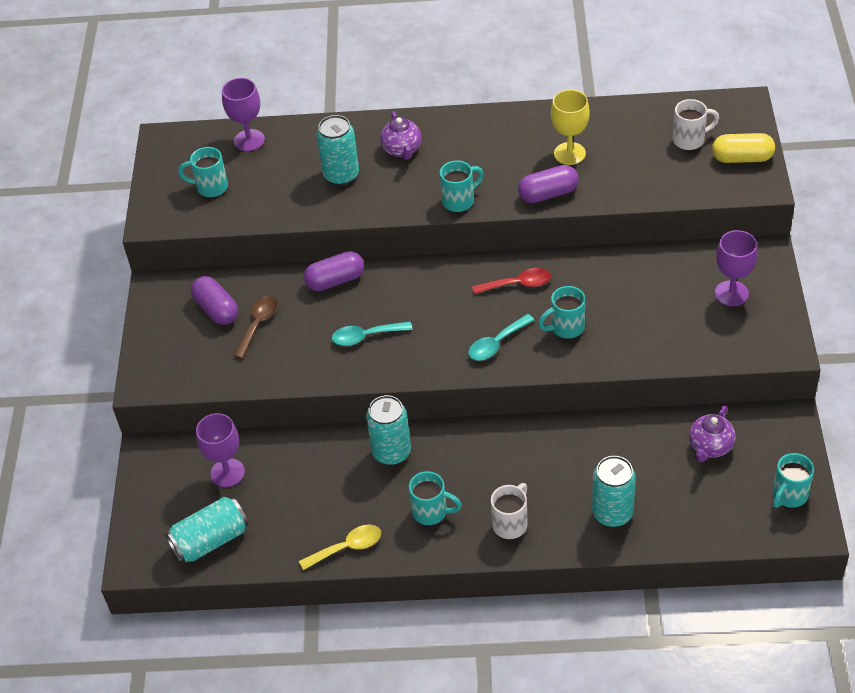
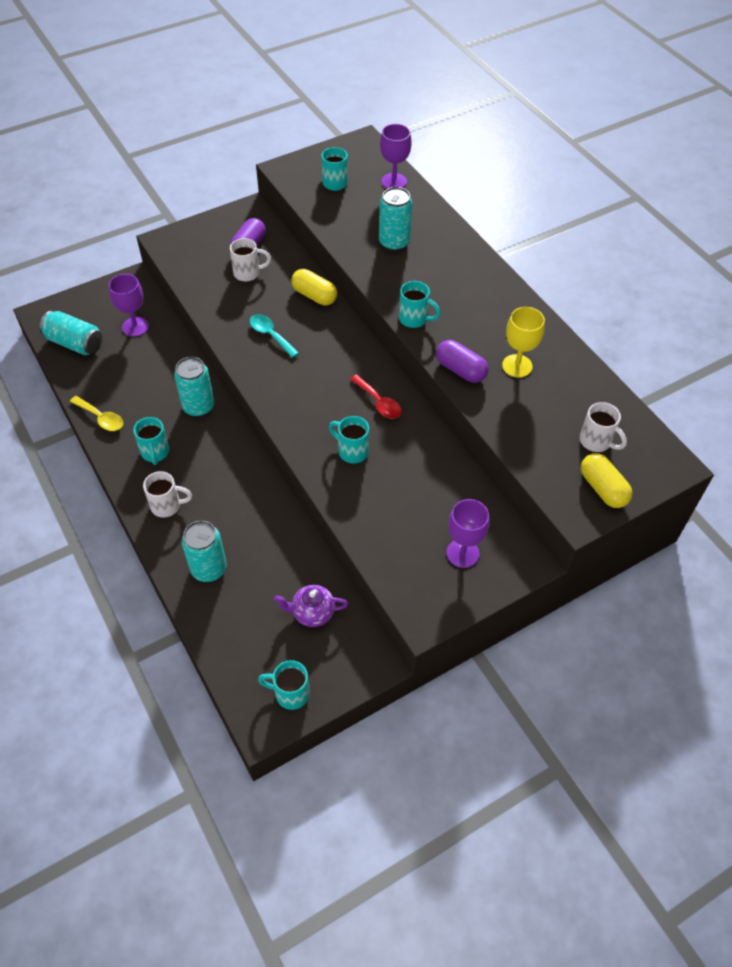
camera: 55 degrees right, 5 degrees up
brown spoon [233,295,278,359] -> white mug [230,238,271,281]
purple capsule [304,251,364,291] -> yellow capsule [291,269,337,306]
purple teapot [380,111,422,160] -> none
turquoise spoon [468,314,534,361] -> none

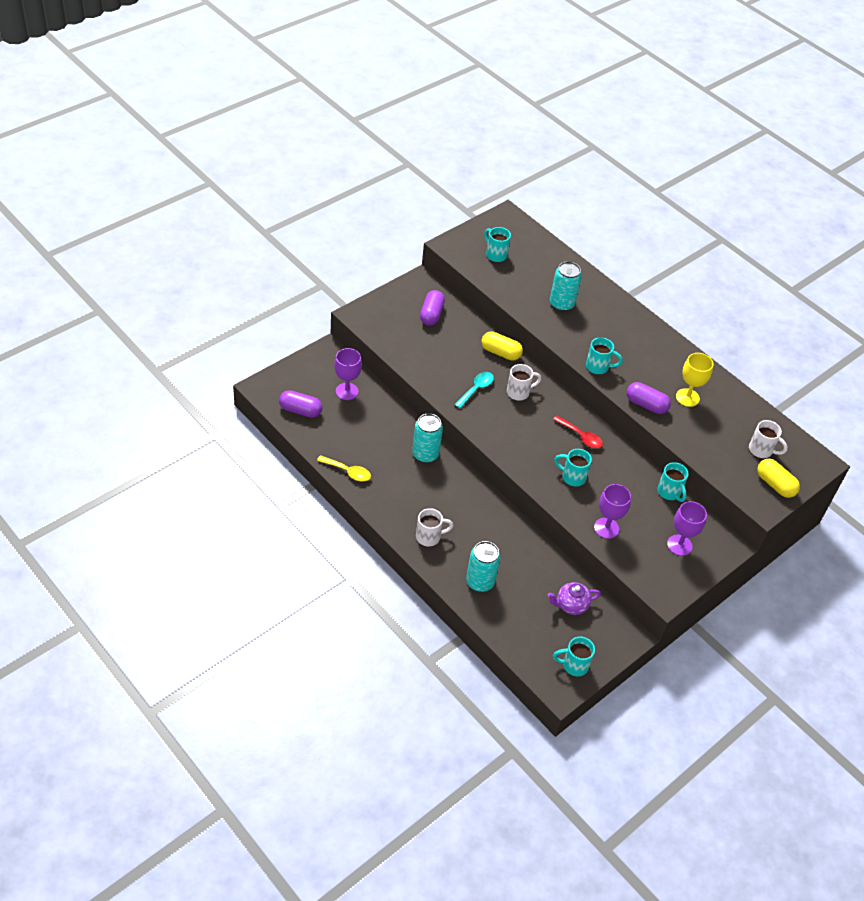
camera: 15 degrees left, 5 degrees down
turquoise can [39,311,102,355] -> purple capsule [279,390,322,418]
turquoise mug [133,417,169,465] -> turquoise mug moved to [657,462,689,502]
white mug [230,238,271,281] -> white mug moved to [507,364,541,401]
turquoise spoon [250,314,299,358] -> turquoise spoon turned 90 degrees clockwise [454,372,494,409]
purple goblet [380,124,412,189] -> purple goblet moved to [594,484,631,539]

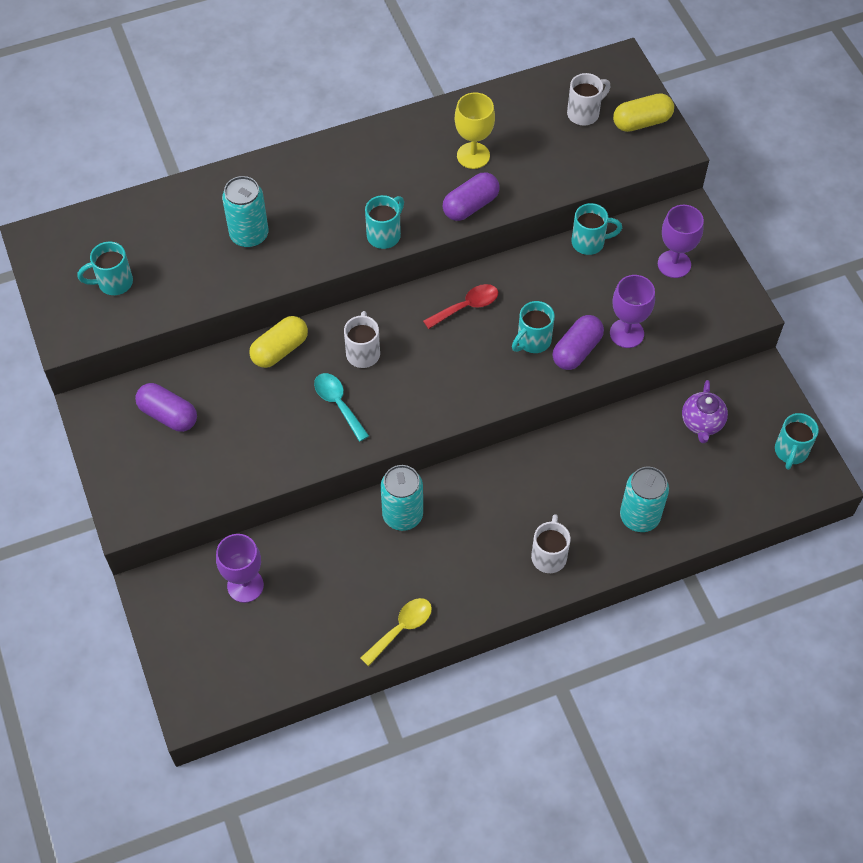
camera: 65 degrees left, 10 degrees up
purple capsule [279,390,322,418] -> purple capsule moved to [552,315,604,370]

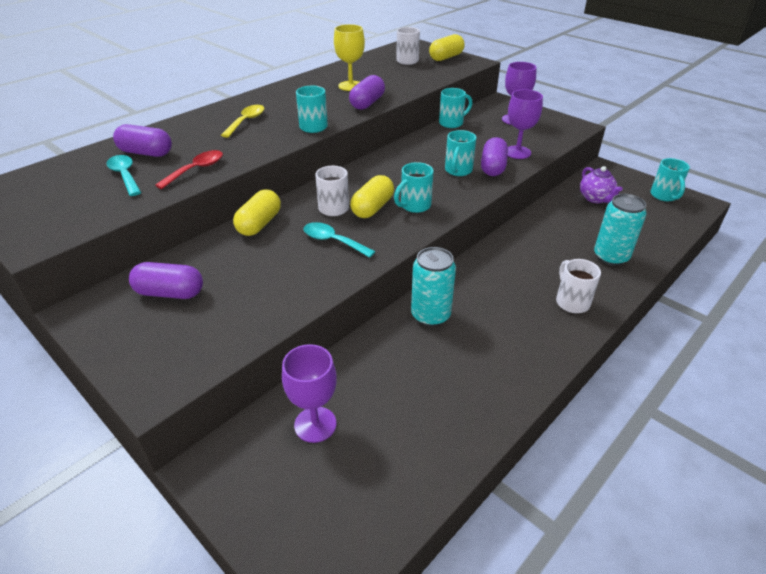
camera: 25 degrees left, 20 degrees down
turquoise mug [77,242,133,295] -> turquoise mug moved to [394,162,434,213]
turquoise can [222,176,269,248] -> none
yellow spoon [361,598,432,666] -> yellow spoon moved to [221,105,265,138]
red spoon [423,284,498,329] -> red spoon moved to [155,150,223,189]
none -> turquoise spoon [106,155,141,196]
none -> purple capsule [113,124,172,157]
none -> yellow capsule [350,175,394,218]

